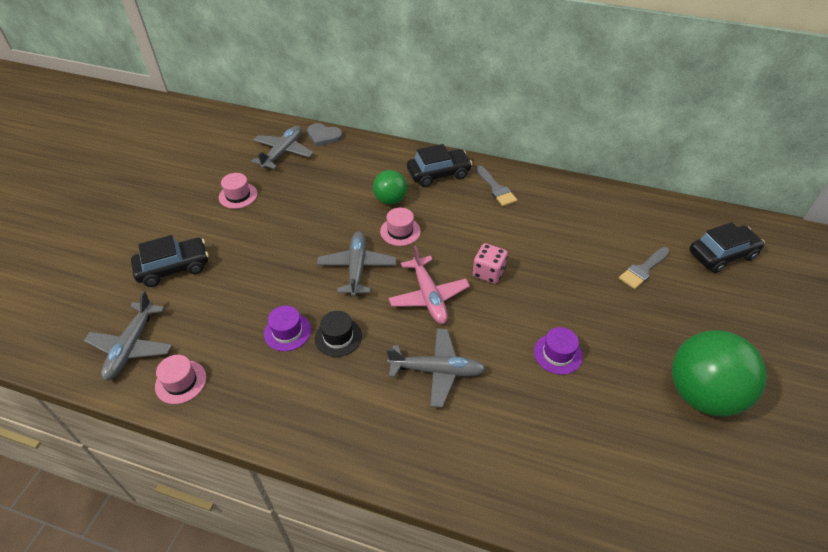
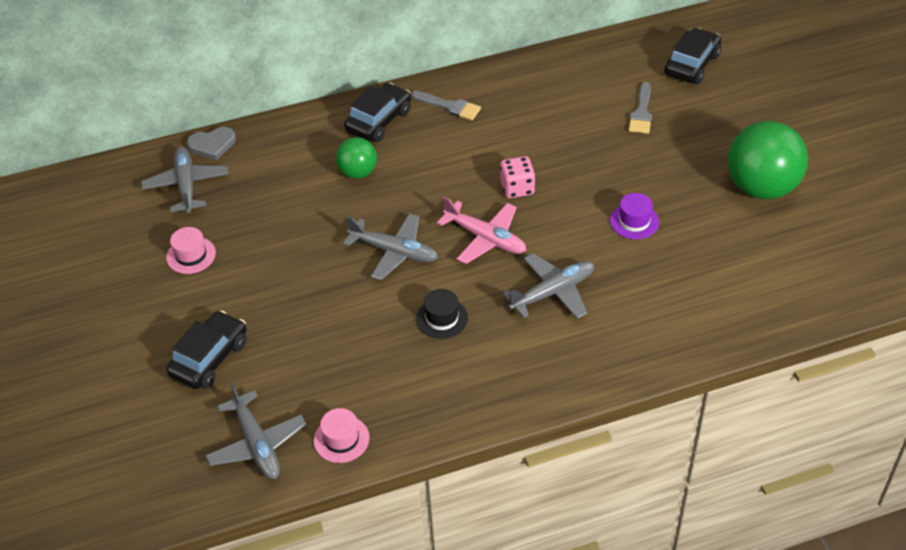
camera: 35 degrees left, 0 degrees up
purple hat [264,306,311,351] -> none
grey plane [317,231,396,297] -> grey plane turned 150 degrees clockwise [343,213,438,280]
pink hat [380,208,421,246] -> none

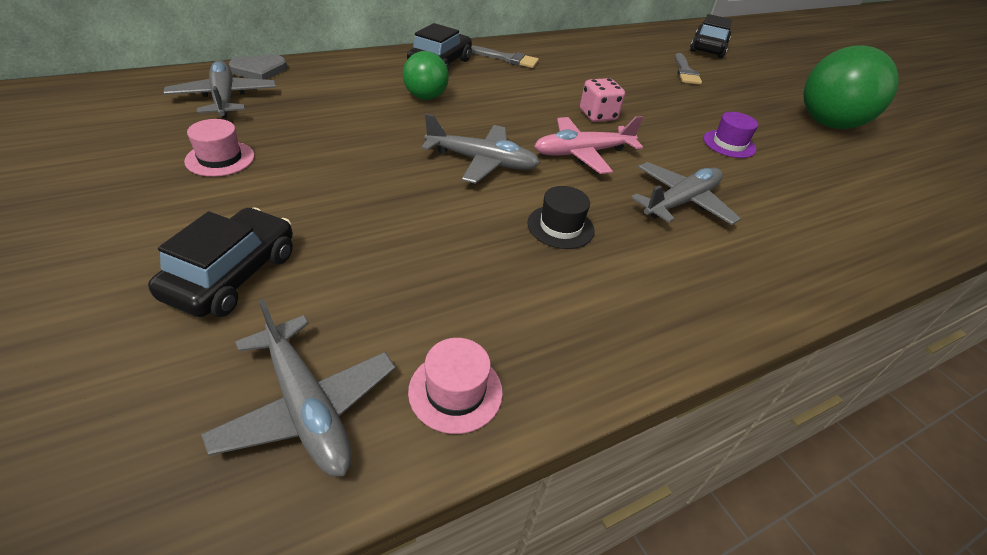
camera: 15 degrees left, 5 degrees down
pink plane [437,196,526,264] -> pink plane turned 135 degrees clockwise [534,116,643,174]

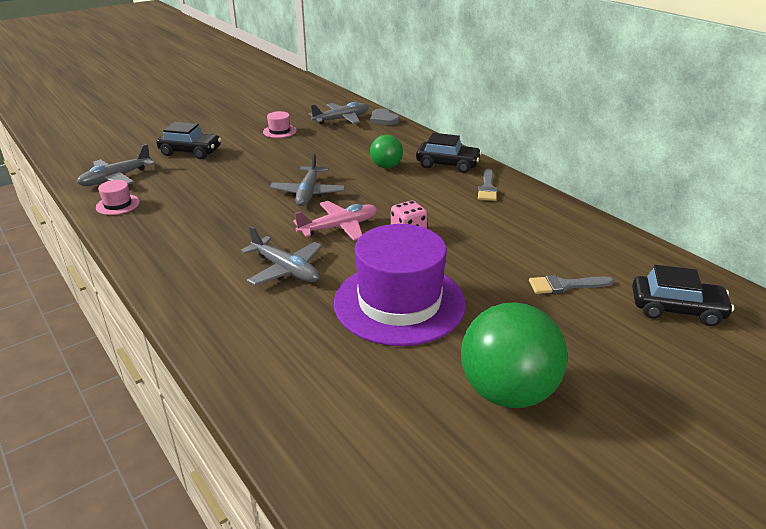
camera: 85 degrees right, 10 degrees down
black hat [527,186,595,249] -> none
pink plane [534,116,643,174] -> pink plane turned 90 degrees clockwise [293,201,377,241]
purple hat [703,112,758,158] -> purple hat [334,224,466,346], size x2.50

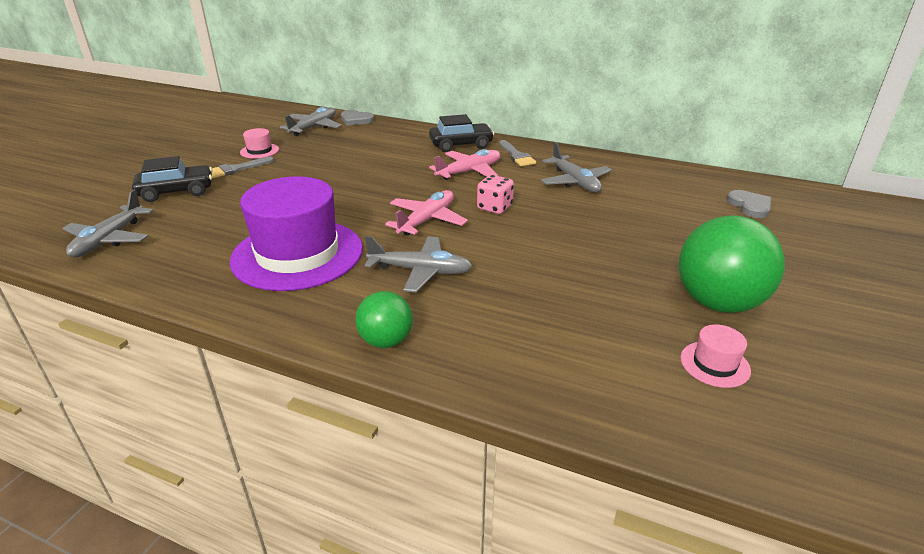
camera: 30 degrees left, 0 degrees up
pink hat [96,180,140,215] -> pink hat moved to [680,325,751,388]
grey plane [270,152,345,206] -> grey plane moved to [541,142,612,193]
purple hat [334,224,466,346] -> purple hat moved to [230,176,363,291]
green ball [370,135,403,168] -> green ball moved to [355,291,413,348]
grey brush [529,275,614,294] -> grey brush moved to [212,157,274,179]
black car [632,265,734,326] -> grey heart [727,190,771,218]
none -> pink plane [429,149,500,180]

